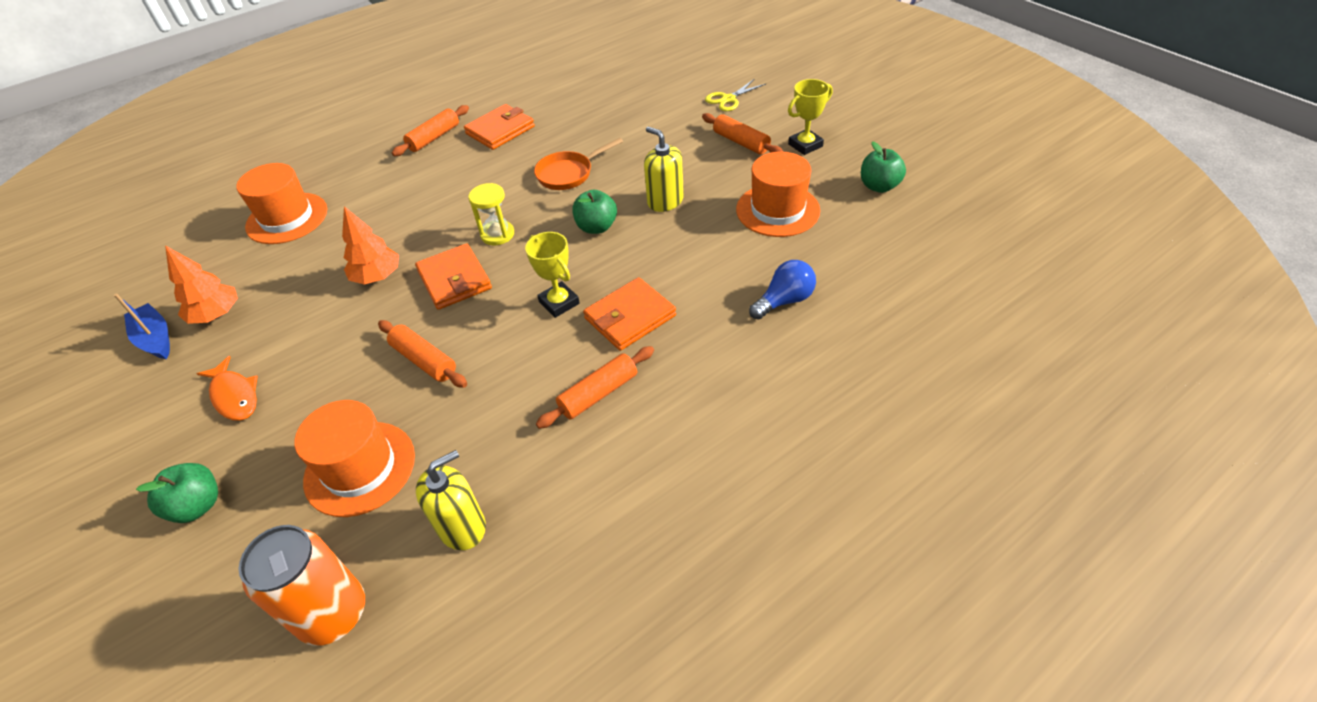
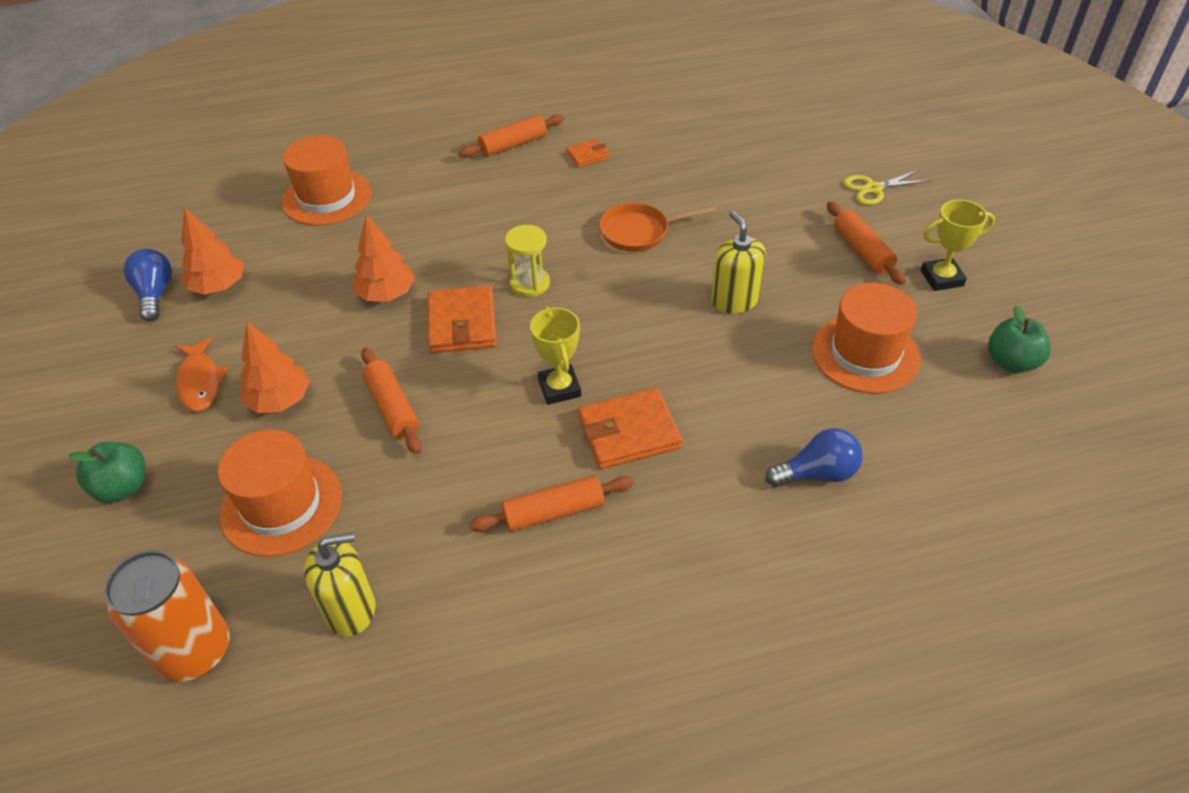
camera: 20 degrees right, 0 degrees up
blue boat [114,294,170,359] -> blue light bulb [123,249,172,322]
orange wallet [464,104,535,150] -> orange wallet [566,139,610,167], size x0.54
green apple [572,190,617,234] -> none
none -> orange tree [240,322,310,413]

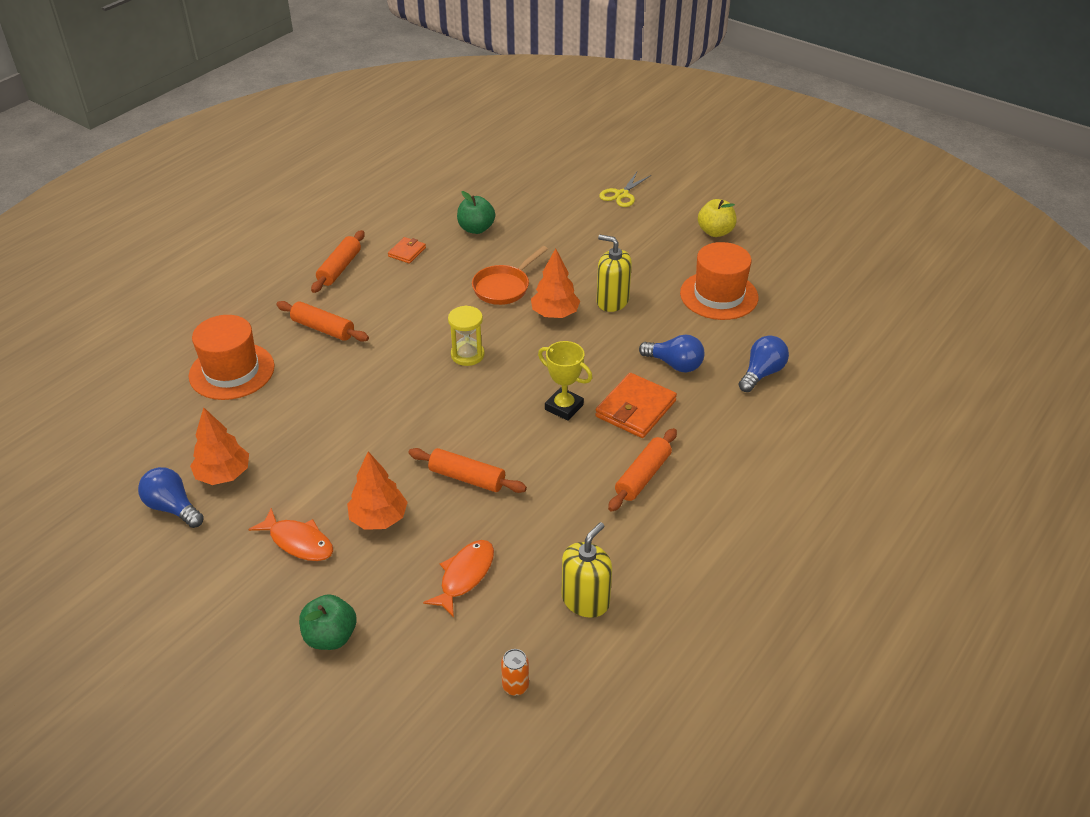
camera: 40 degrees left, 5 degrees down
orange can [104,550,230,682] -> orange can [501,649,529,696], size x0.43
orange hat [218,429,342,557] -> orange fish [423,540,494,617]
orange tree [353,215,415,302] -> orange tree moved to [531,248,580,318]
orange wallet [427,285,497,354] -> none
orange rolling pin [827,201,906,285] -> orange rolling pin moved to [276,301,369,342]
yellow trophy [921,199,995,291] -> yellow apple [698,199,737,237]
green apple [988,305,1051,373] -> green apple moved to [457,191,495,234]
none -> blue light bulb [639,335,705,373]

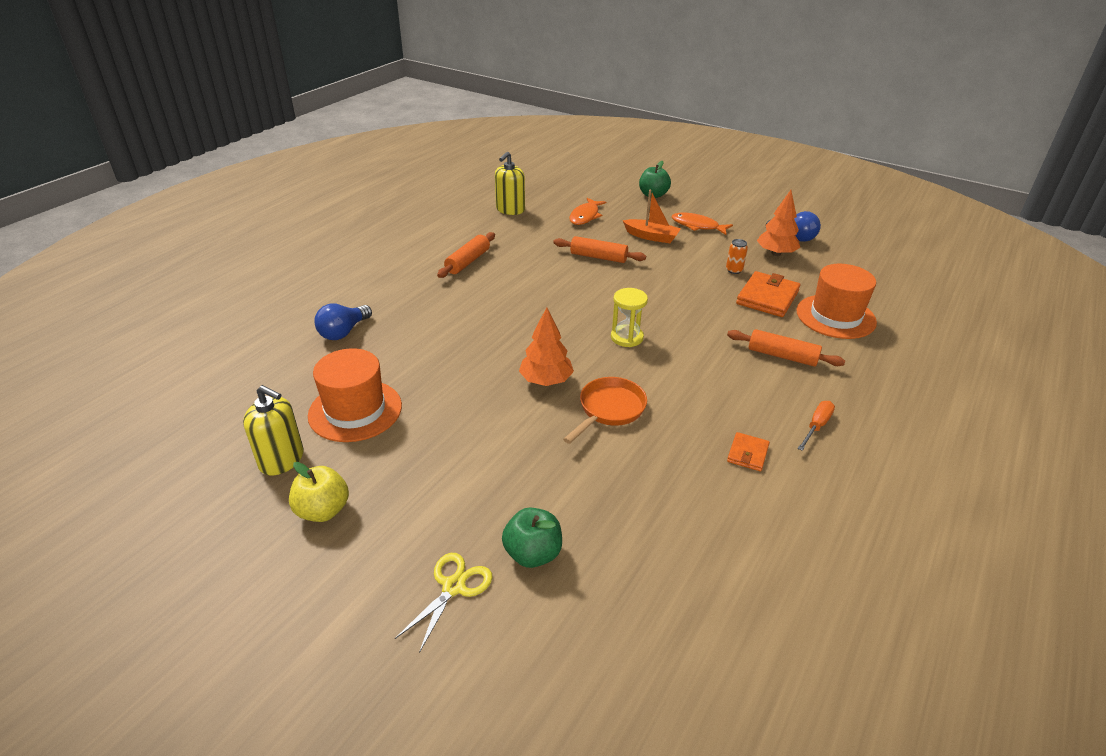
camera: 175 degrees right, 5 degrees down
orange rolling pin [311,230,364,293] -> orange screwdriver [797,401,835,451]
orange tree [347,451,408,530] -> orange boat [623,189,681,243]
green apple [457,191,495,234] -> green apple moved to [502,508,562,568]
orange can [501,649,529,696] -> orange can moved to [726,239,748,274]
yellow trophy [538,341,592,421] -> none
orange wallet [595,373,677,438] -> orange wallet moved to [736,271,800,317]
yellow soap dispenser [597,235,632,312] -> yellow soap dispenser moved to [243,385,304,475]
blue light bulb [639,335,705,373] -> none

